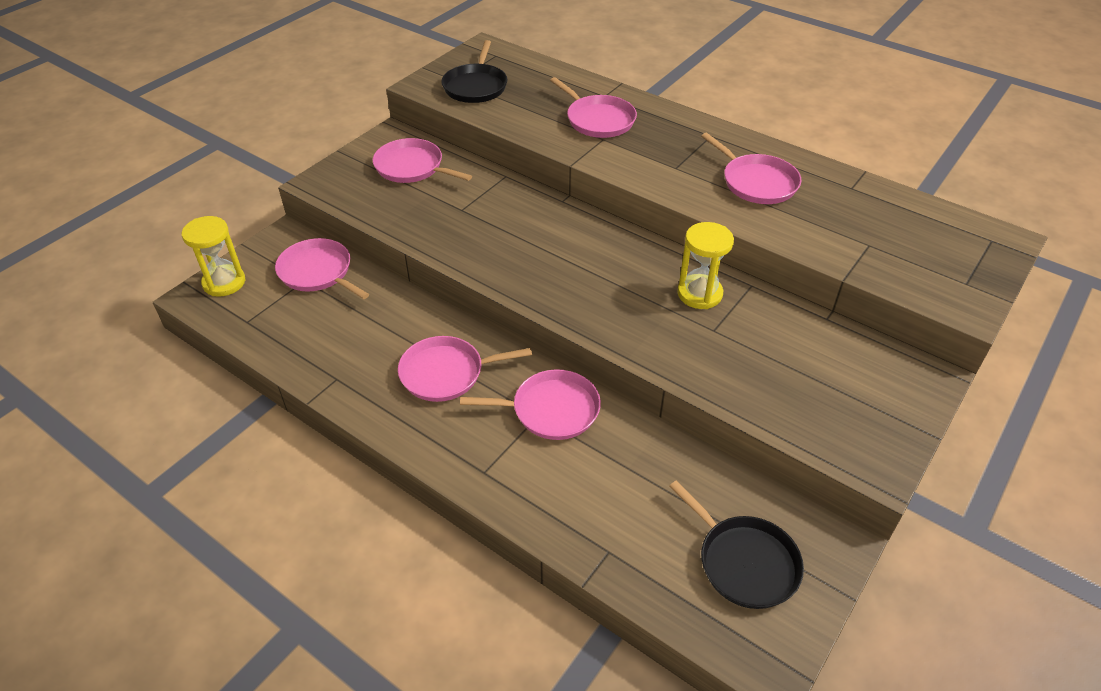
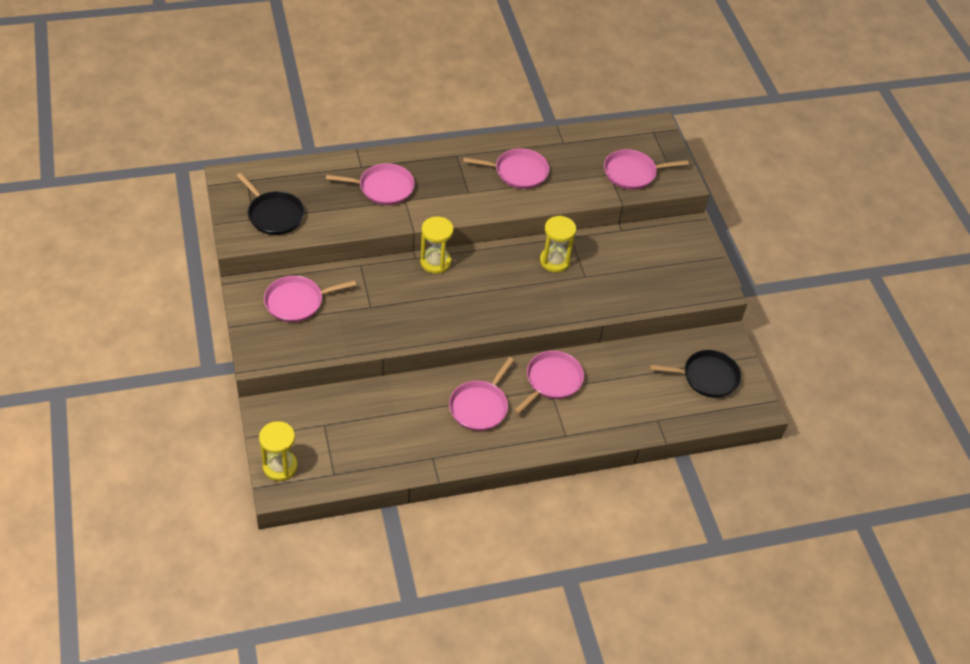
camera: 55 degrees left, 5 degrees up
pink pan [275,238,369,299] -> pink pan moved to [604,149,689,190]
none -> yellow hourglass [420,217,454,274]

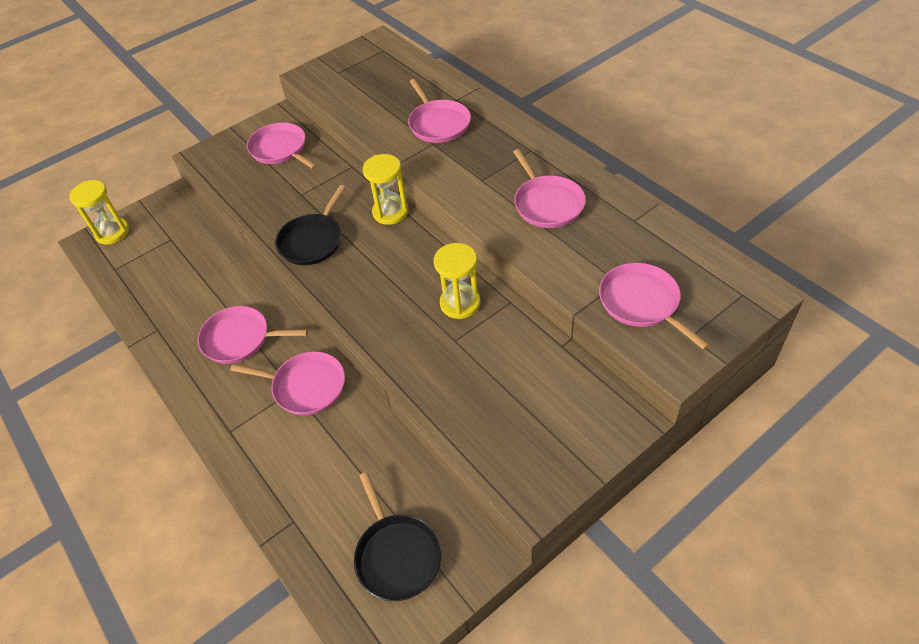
camera: 75 degrees right, 0 degrees up
black pan [236,173,304,235] -> black pan moved to [275,185,346,265]

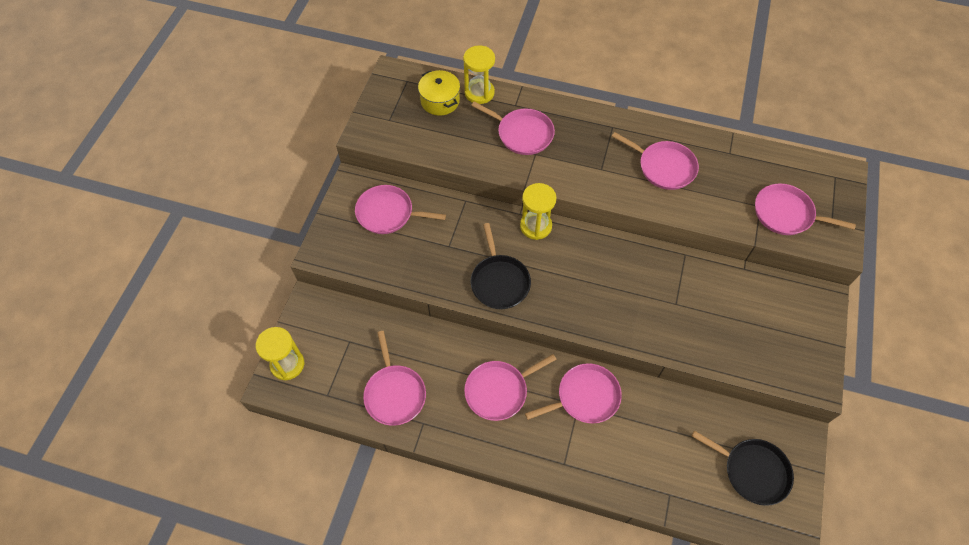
camera: 40 degrees left, 10 degrees up
yellow hourglass [434,243,481,319] -> yellow hourglass moved to [463,45,495,104]
none -> pink pan [363,331,426,426]
none -> yellow pot [418,70,460,116]

